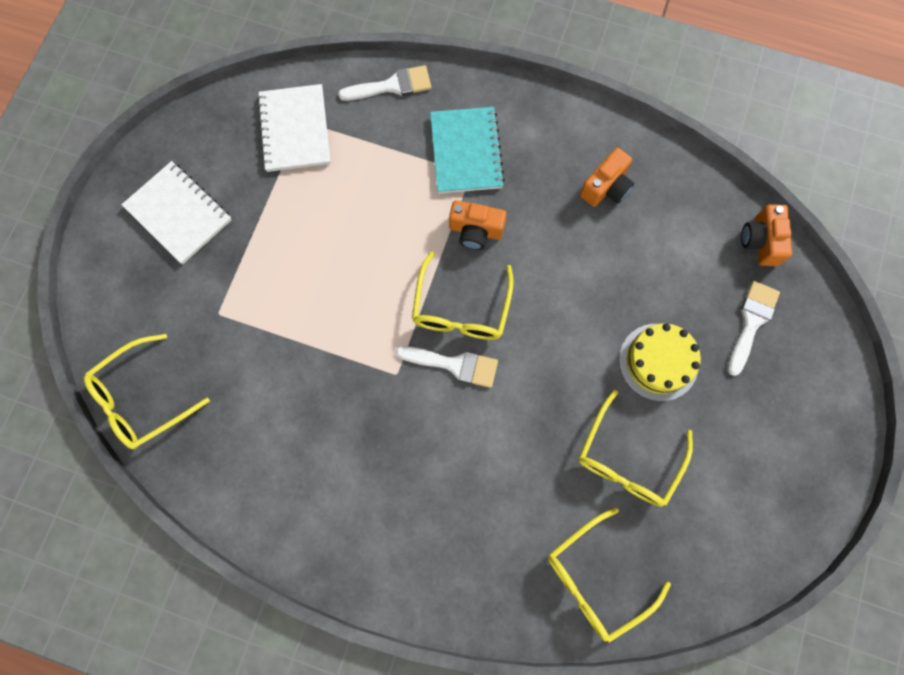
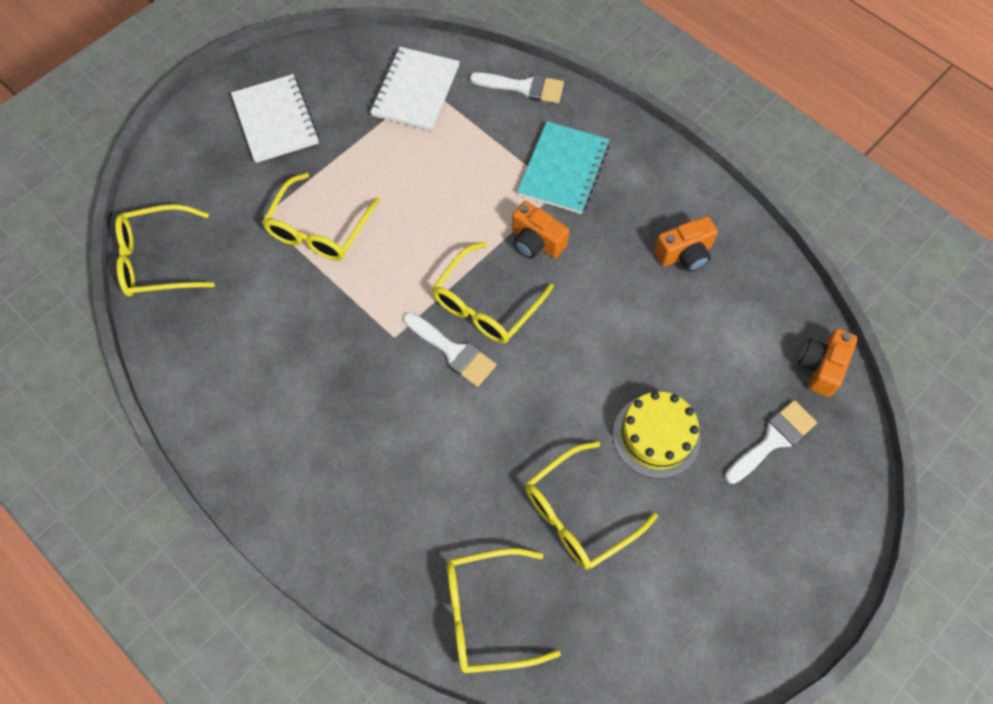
camera: 25 degrees right, 10 degrees down
none -> yellow glasses [262,173,380,261]

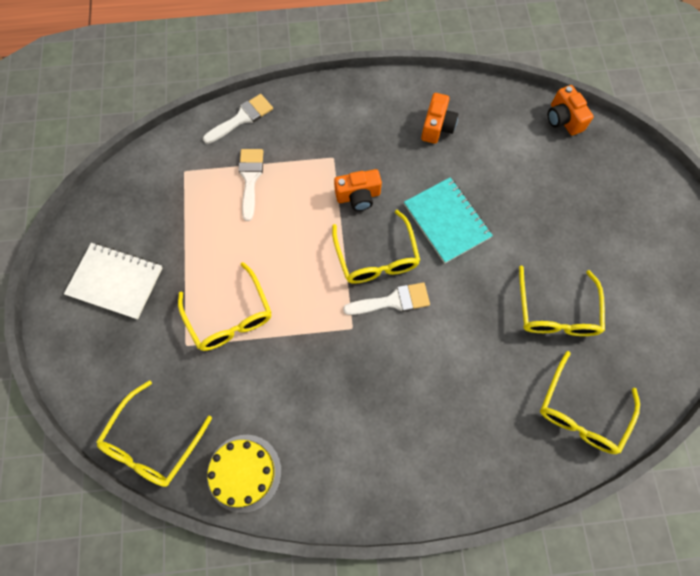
camera: 50 degrees left, 5 degrees up
white notebook [370,47,460,131] -> none
turquoise notebook [517,121,610,214] -> turquoise notebook moved to [404,177,493,264]
yellow cake [613,391,701,478] -> yellow cake moved to [207,435,281,513]
white brush [725,400,817,484] -> white brush moved to [238,149,263,221]

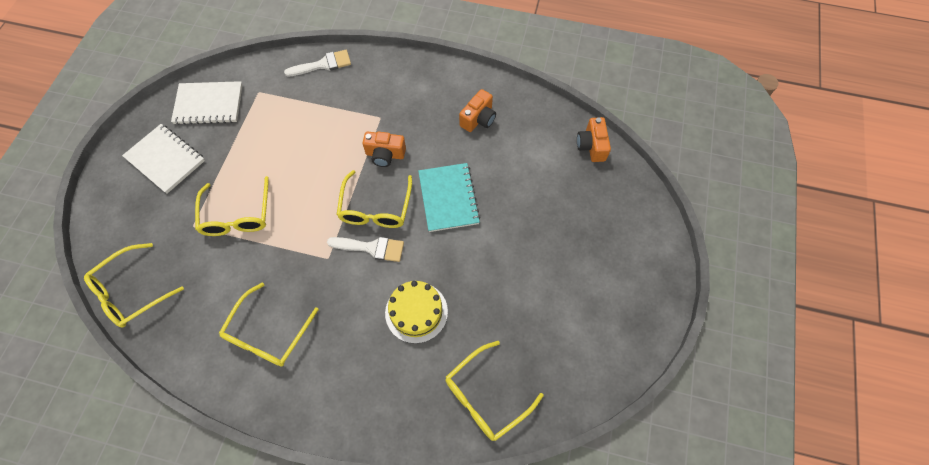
camera: 20 degrees right, 5 degrees down
yellow cake [207,435,281,513] -> yellow cake moved to [385,281,448,344]
white brush [238,149,263,221] -> none
yellow glasses [519,266,605,336] -> yellow glasses moved to [219,283,319,367]
none -> white notebook [171,81,242,125]

